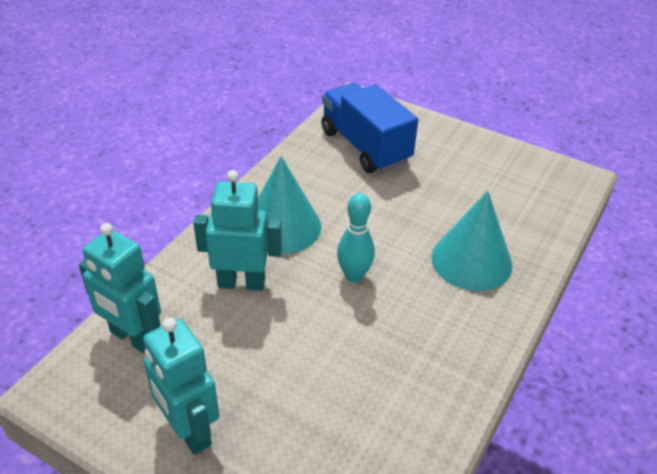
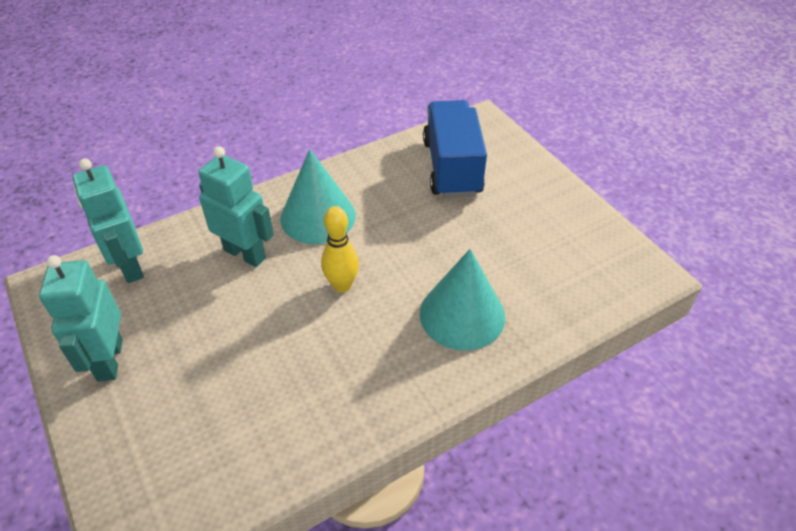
camera: 30 degrees right, 5 degrees up
turquoise bowling pin [337,193,375,283] -> yellow bowling pin [321,206,359,292]

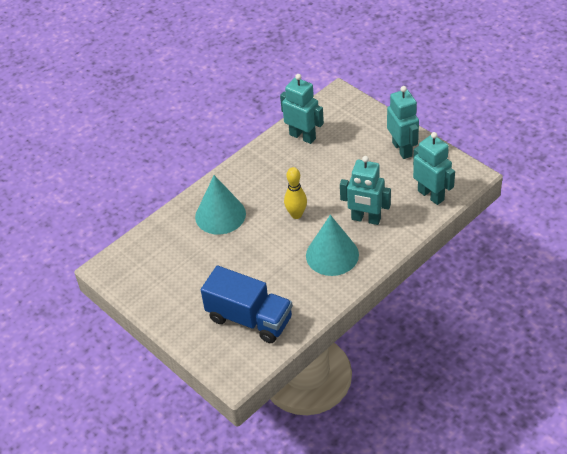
camera: 170 degrees right, 0 degrees up
blue truck [423,100,487,198] -> blue truck turned 45 degrees counterclockwise [201,266,293,343]
none -> turquoise robot [280,74,324,144]

